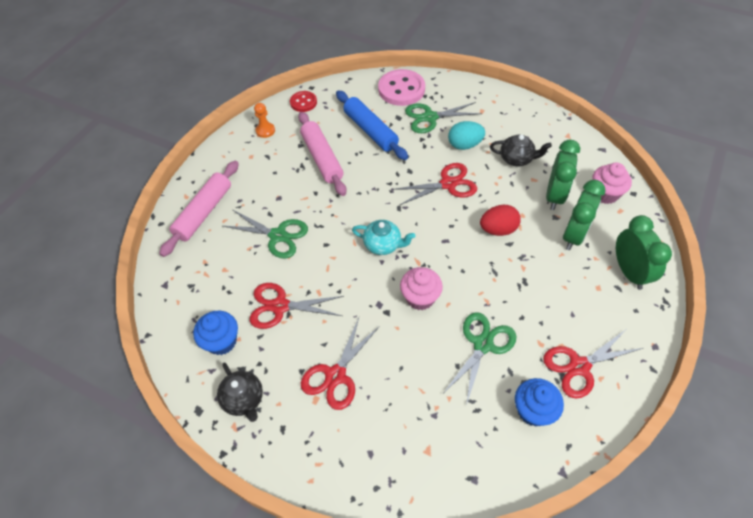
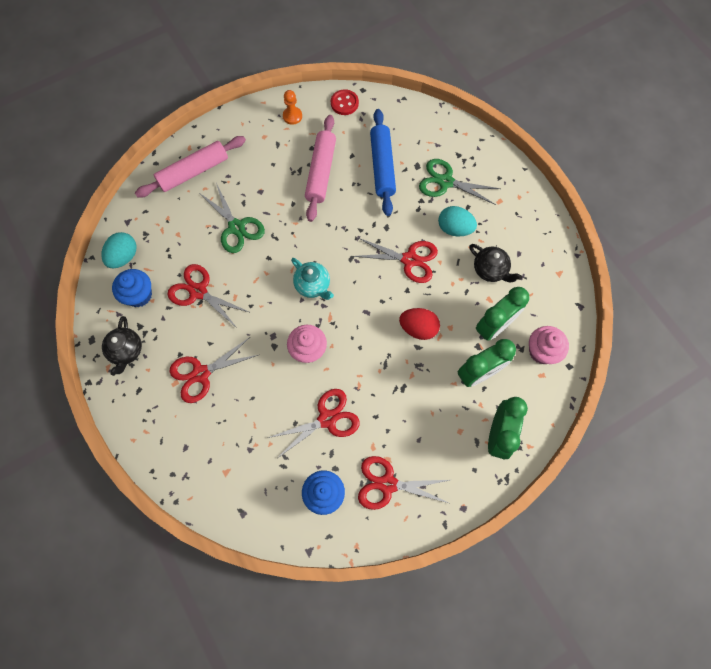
camera: 30 degrees right, 15 degrees up
pink button [378,69,425,106] -> none
green scissors [444,313,517,406] -> red scissors [268,389,360,457]
none -> turquoise egg [101,232,137,268]

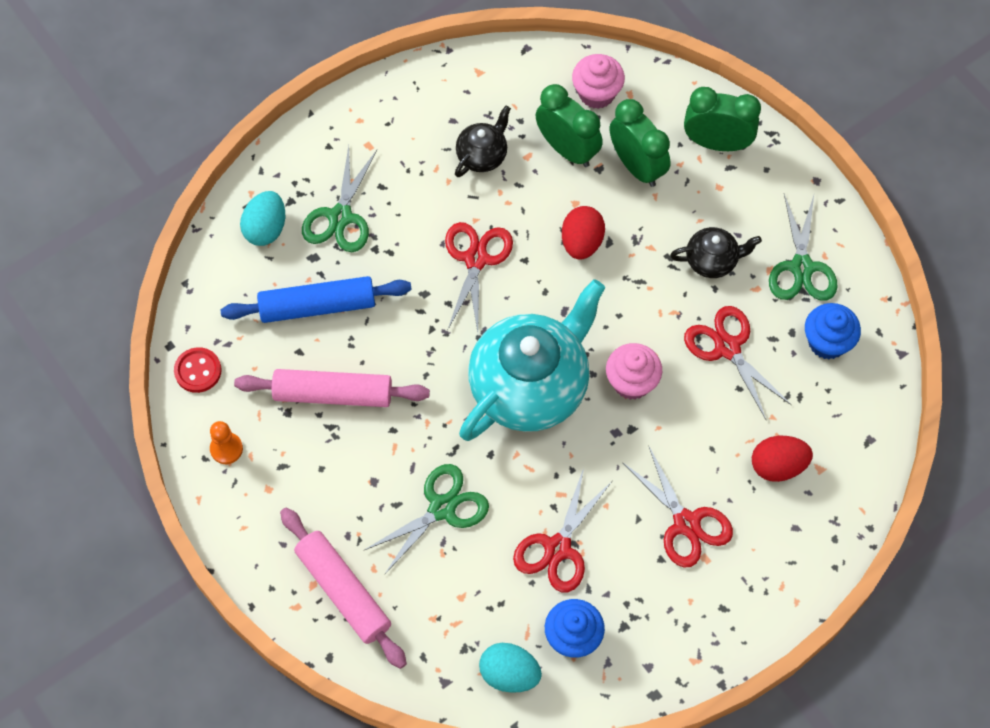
camera: 95 degrees left, 5 degrees down
black teapot [102,316,142,376] -> black teapot moved to [670,227,762,278]
turquoise teapot [291,258,334,300] -> turquoise teapot [459,279,605,441], size x2.19
red scissors [358,456,451,510] -> green scissors [769,194,838,301]
turquoise egg [438,206,477,236] -> turquoise egg moved to [240,191,285,246]
none -> red egg [752,436,813,482]

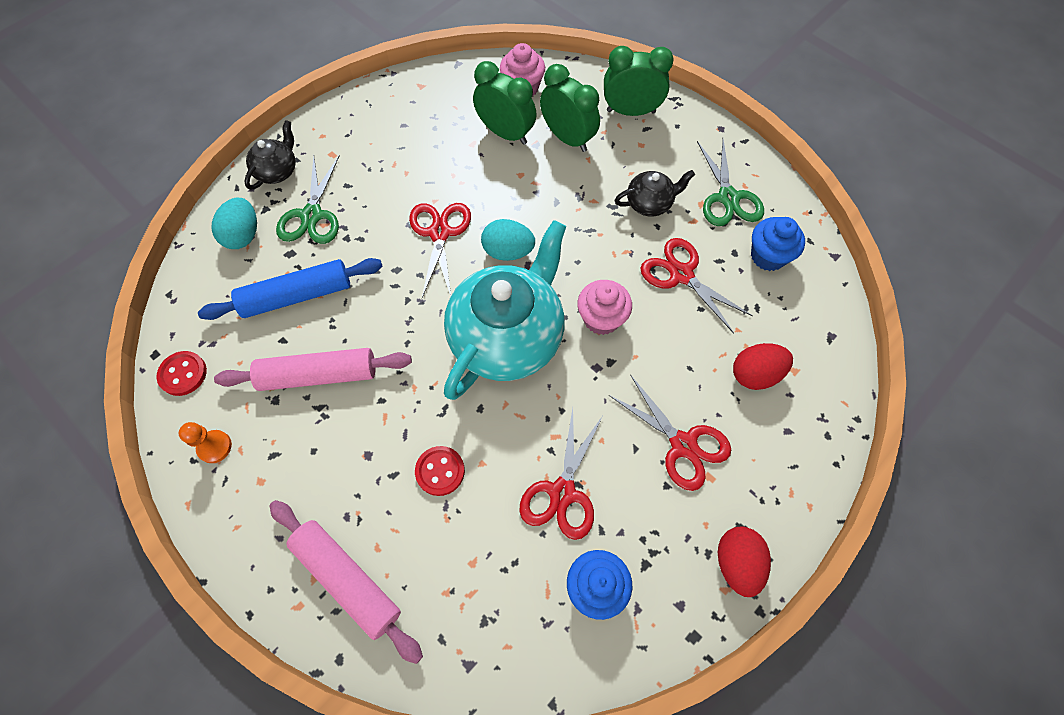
camera: 10 degrees left, 0 degrees up
green scissors [363,464,489,575] -> red button [415,446,465,496]
black teapot [455,106,511,177] -> black teapot moved to [244,120,296,190]
turquoise egg [479,643,542,693] -> turquoise egg moved to [481,219,535,261]
red egg [562,206,605,260] -> red egg moved to [718,527,771,597]

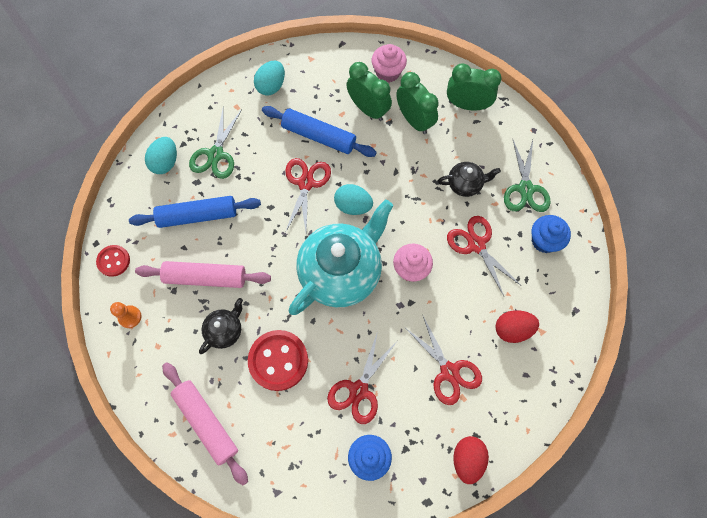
camera: 10 degrees right, 5 degrees up
black teapot [244,120,296,190] -> black teapot moved to [199,298,243,354]
red button [415,446,465,496] -> red button [248,330,308,391], size x1.76
none -> turquoise egg [254,61,285,96]
none -> blue rolling pin [262,106,377,157]

